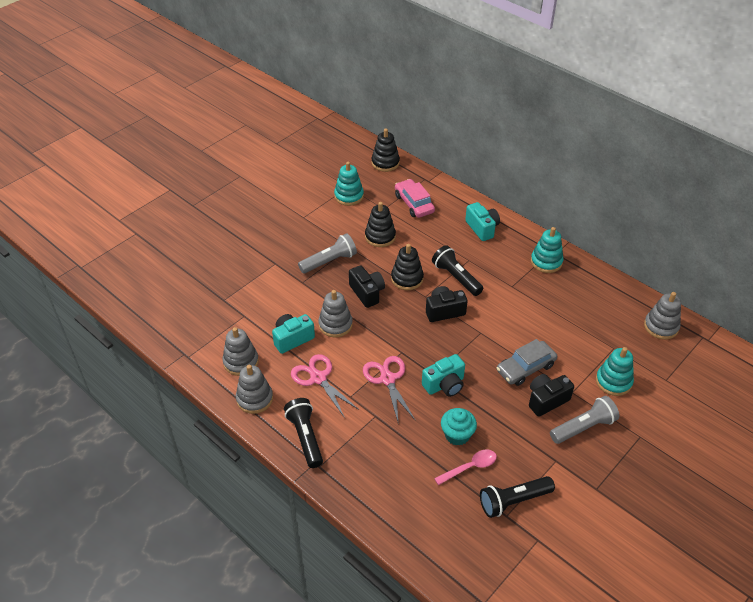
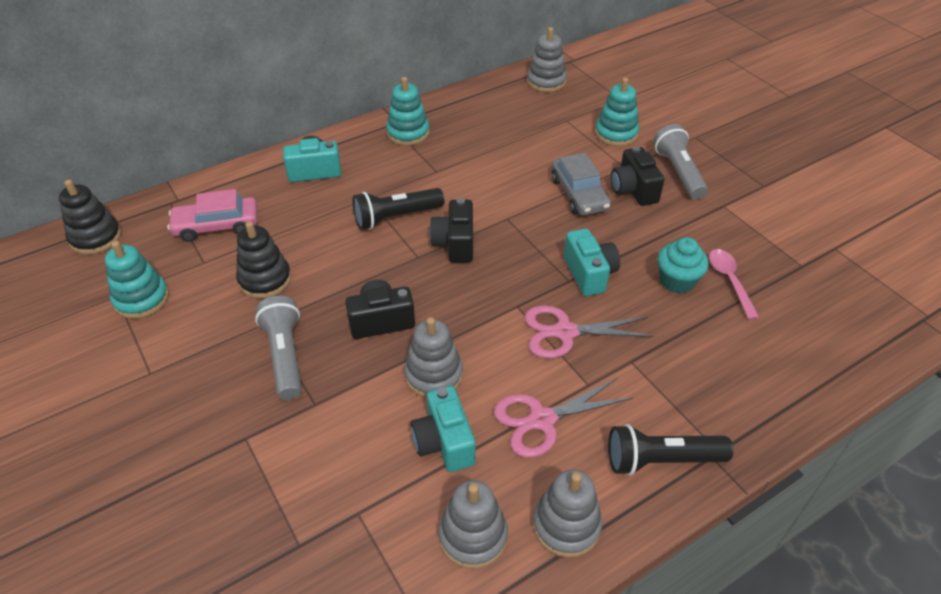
camera: 75 degrees left, 0 degrees up
black stacking toy [391,244,424,290] -> none
black flashlight [480,476,555,518] -> none

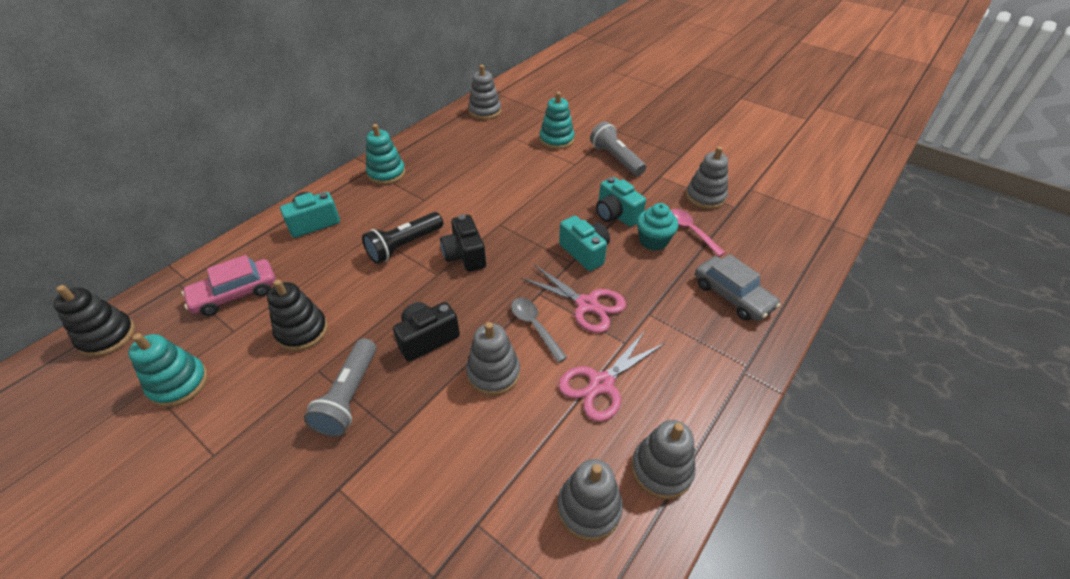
camera: 20 degrees left, 0 degrees up
grey flashlight [255,296,302,400] -> grey flashlight turned 135 degrees counterclockwise [304,338,376,437]
turquoise camera [410,386,476,472] -> turquoise camera moved to [596,177,646,227]
pink scissors [525,305,654,359] -> pink scissors turned 120 degrees counterclockwise [521,265,626,333]
grey car [551,153,611,216] -> grey car moved to [695,254,780,321]
black flashlight [608,424,733,476] -> none
black camera [611,146,665,206] -> none
none -> grey spoon [511,298,567,363]
none -> grey stacking toy [686,147,729,209]

